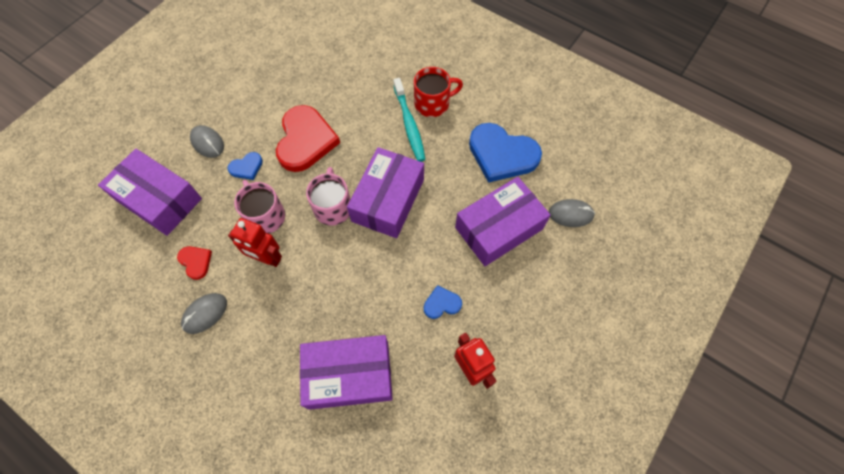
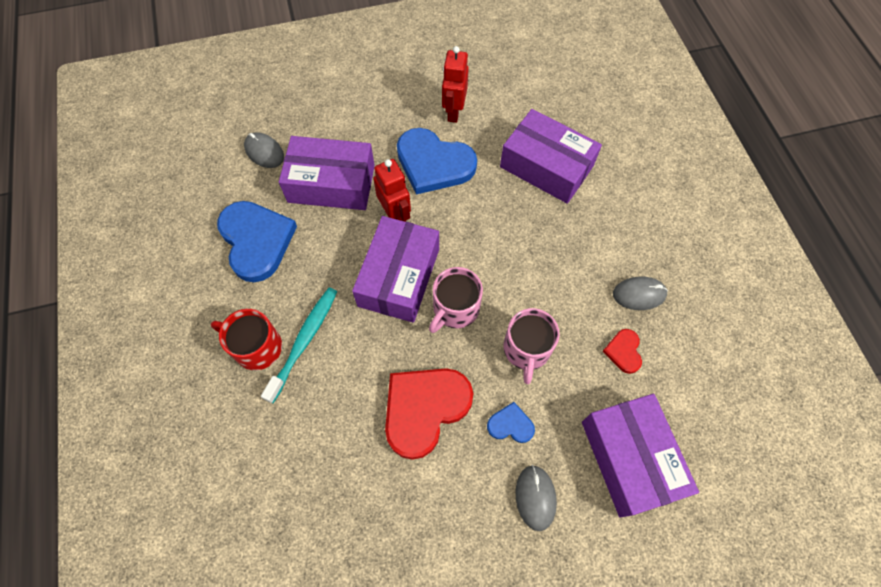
camera: 140 degrees left, 0 degrees up
red robot [228,218,282,267] -> red robot moved to [373,159,411,222]
purple box [347,147,424,238] -> purple box turned 45 degrees counterclockwise [352,216,439,323]
blue heart [424,285,462,319] -> blue heart [397,128,477,195], size x2.15

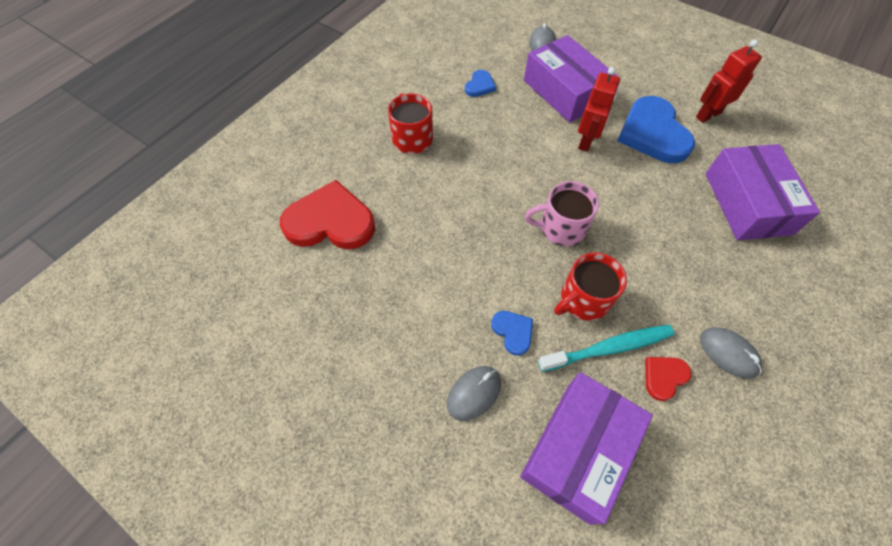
camera: 50 degrees right, 5 degrees down
blue heart [217,201,297,282] -> blue heart [465,70,496,97], size x0.47
turquoise toothbrush [261,288,337,403] -> turquoise toothbrush moved to [538,325,674,372]
purple box [352,216,439,323] -> none
red heart [385,368,473,460] -> red heart moved to [280,180,375,249]
pink mug [503,308,560,384] -> red mug [554,253,627,321]

